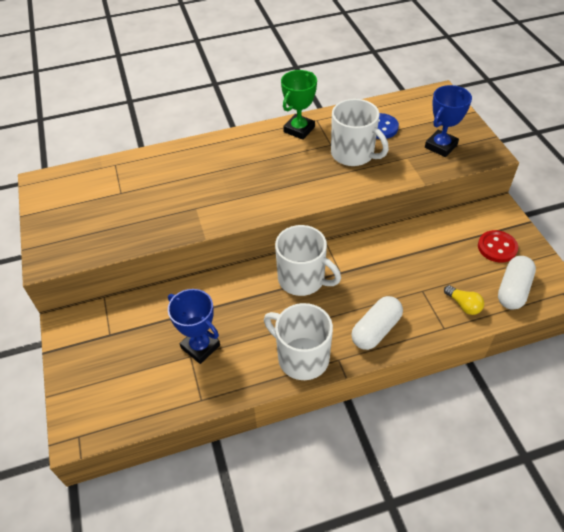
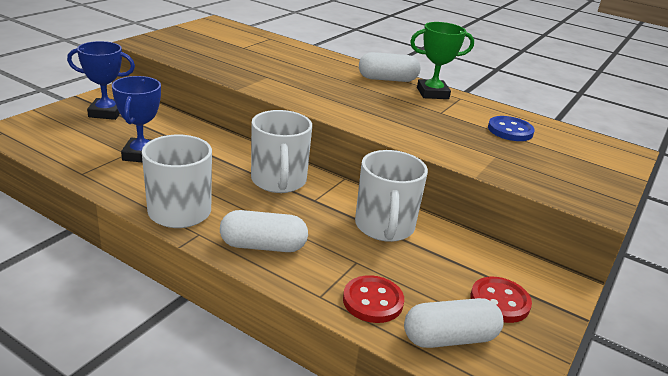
camera: 45 degrees right, 20 degrees down
white mug [331,99,389,166] -> white mug moved to [355,150,428,242]
blue trophy [425,85,472,157] -> blue trophy moved to [67,41,135,120]
yellow light bulb [444,285,484,315] -> red button [343,275,404,323]
none -> white capsule [359,52,420,82]

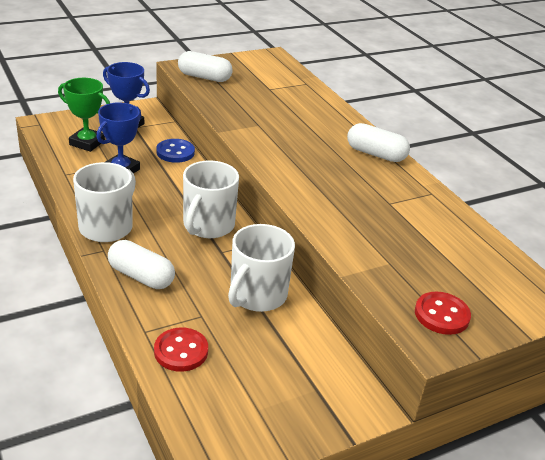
camera: 30 degrees right, 5 degrees up
white capsule [404,298,503,348] -> white capsule moved to [178,51,233,82]
green trophy [410,22,474,99] -> green trophy moved to [58,78,110,152]
red button [470,277,532,323] -> red button moved to [415,292,471,335]
blue button [488,116,535,141] -> blue button moved to [156,139,195,163]

